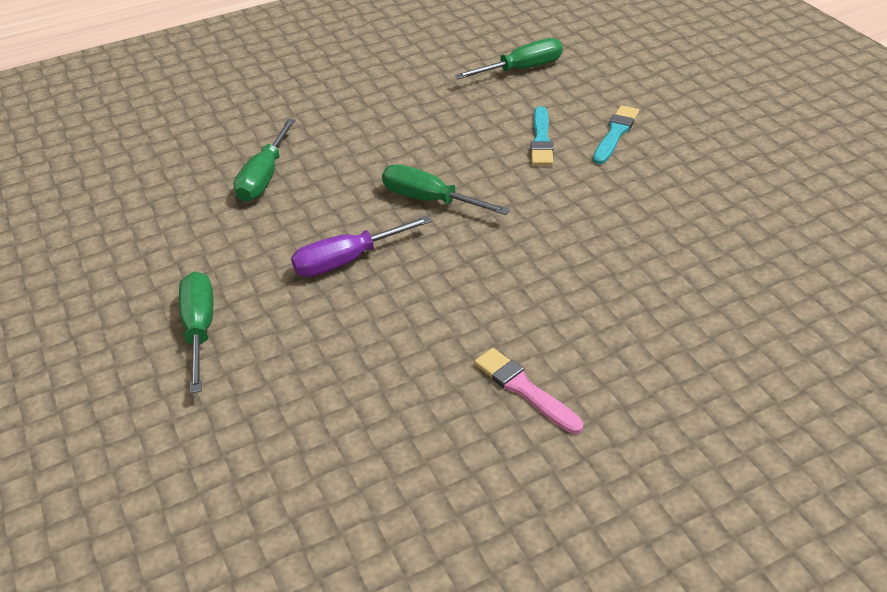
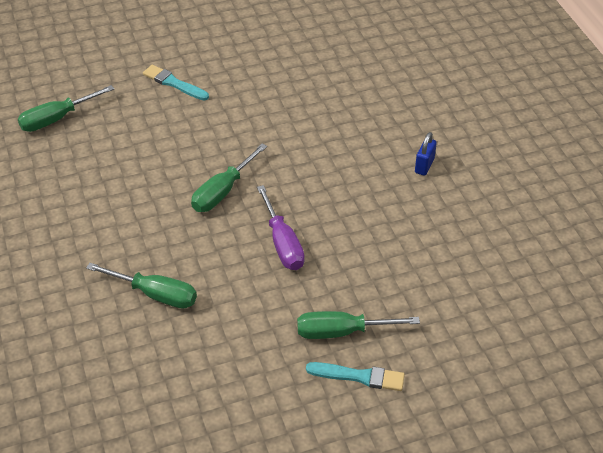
camera: 85 degrees left, 5 degrees up
green screwdriver [455,38,563,79] -> green screwdriver turned 105 degrees counterclockwise [18,85,114,132]
pink brush [474,348,583,434] -> blue padlock [415,132,437,176]
turquoise brush [531,106,553,165] -> turquoise brush moved to [306,362,405,391]

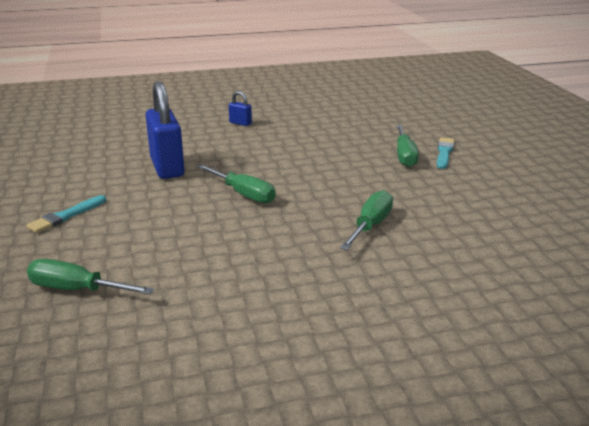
camera: 85 degrees left, 20 degrees down
green screwdriver [18,85,114,132] -> green screwdriver turned 135 degrees clockwise [27,259,154,294]
purple screwdriver [257,185,305,270] -> none
none -> blue padlock [146,81,185,179]

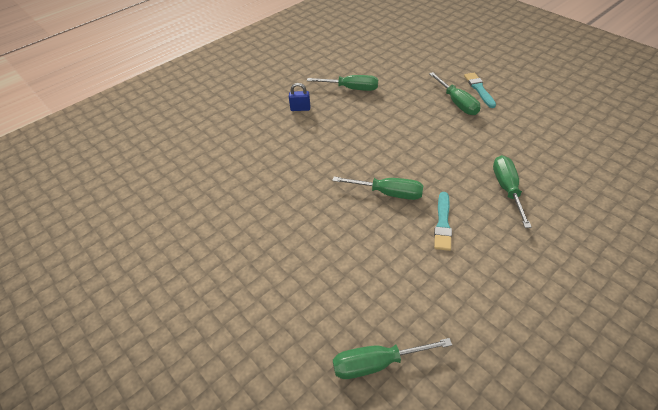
camera: 25 degrees left, 20 degrees up
turquoise brush [26,195,106,233] -> turquoise brush moved to [434,192,452,251]
blue padlock [146,81,185,179] -> none
none -> green screwdriver [307,75,378,91]

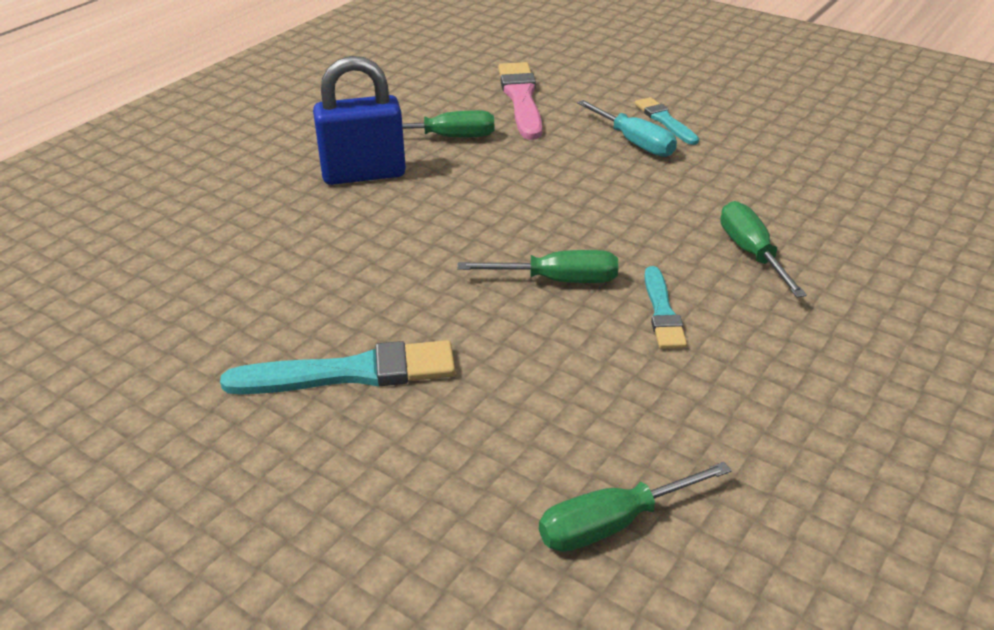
camera: 15 degrees left, 10 degrees down
blue padlock [289,83,310,111] -> blue padlock [313,56,406,185], size x2.26
green screwdriver [429,72,480,115] -> turquoise screwdriver [577,100,677,157]
none -> turquoise brush [220,340,455,394]
none -> pink brush [498,62,542,140]

